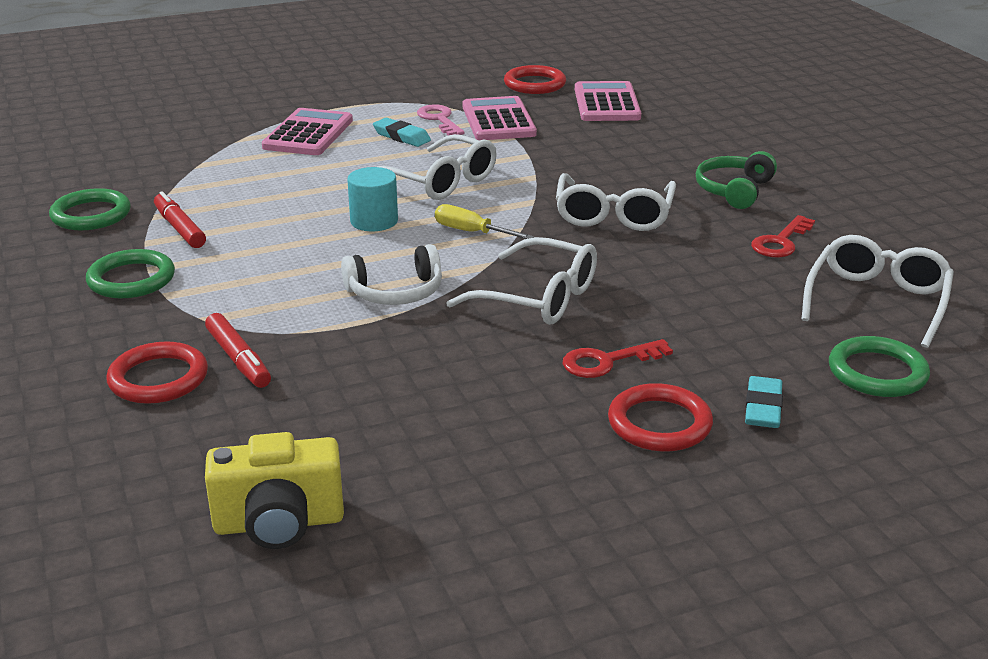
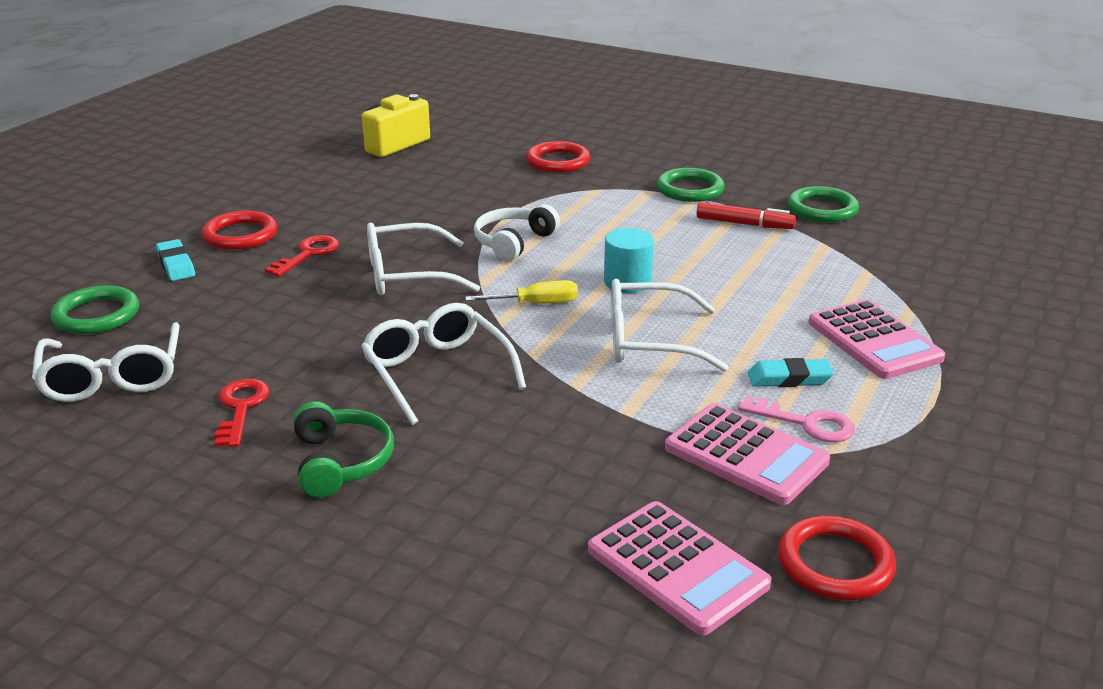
camera: 140 degrees right, 0 degrees up
red marker [205,313,271,388] -> none

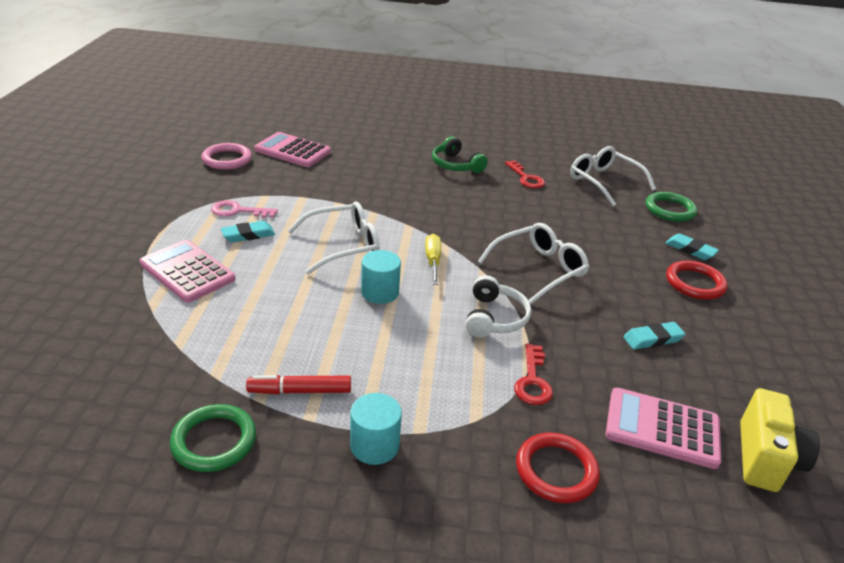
camera: 155 degrees right, 5 degrees up
red key [265,235,339,277] -> red key moved to [514,344,553,405]
white glasses [361,303,526,425] -> none
yellow screwdriver [465,280,578,304] -> yellow screwdriver turned 120 degrees clockwise [425,234,441,285]
green ring [656,168,725,202] -> turquoise cylinder [350,393,402,465]
pink calculator [665,403,830,505] -> pink calculator moved to [605,388,721,469]
red ring [778,516,896,600] -> pink ring [202,143,252,170]
none -> turquoise eraser [623,322,685,350]

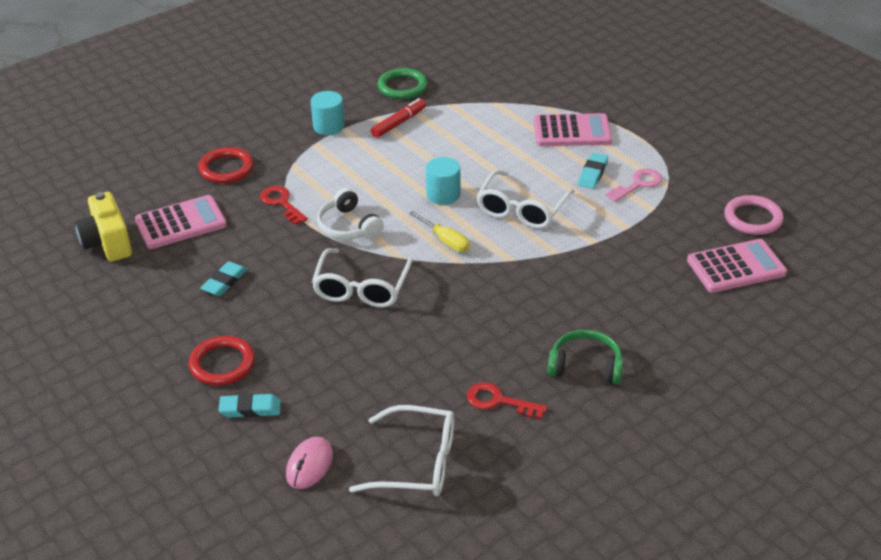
camera: 140 degrees right, 5 degrees up
green ring [646,192,697,222] -> pink mouse [286,437,333,489]

